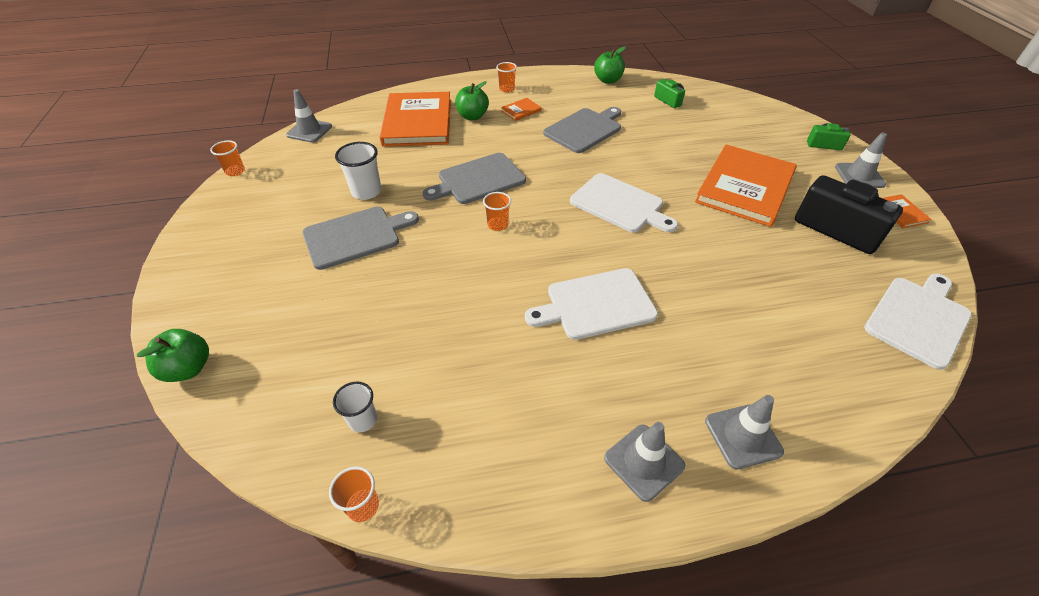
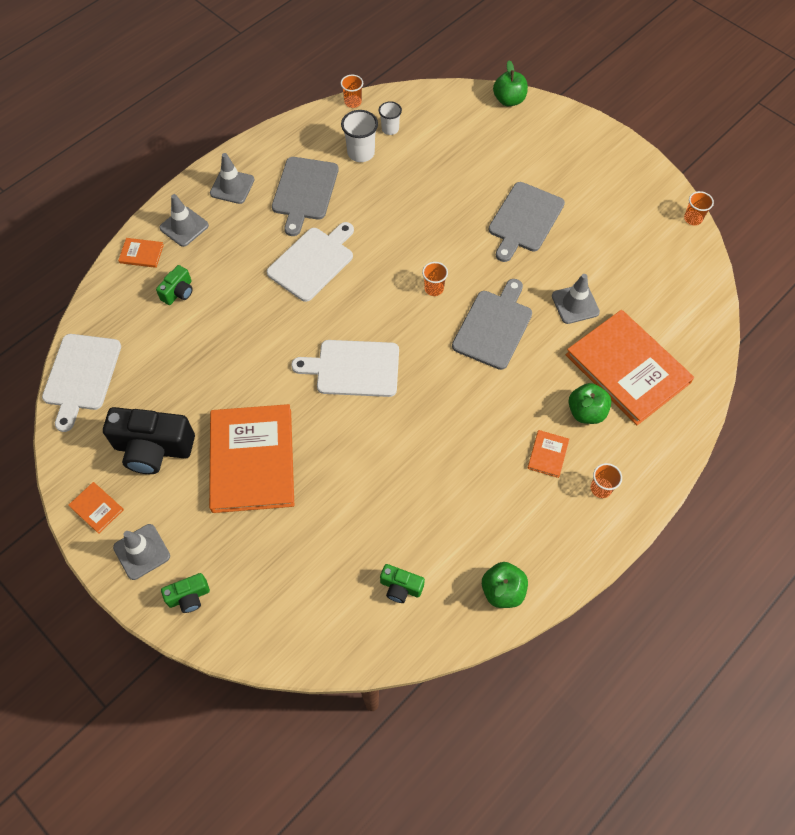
camera: 145 degrees right, 15 degrees up
grey traffic cone [286,89,332,143] -> grey traffic cone moved to [552,274,600,324]
white cup [335,142,381,200] -> white cup moved to [341,110,378,162]
grey cutting board [543,107,621,153] -> grey cutting board moved to [272,157,339,236]
none -> orange book [118,238,164,268]
none -> green camera [156,265,193,305]

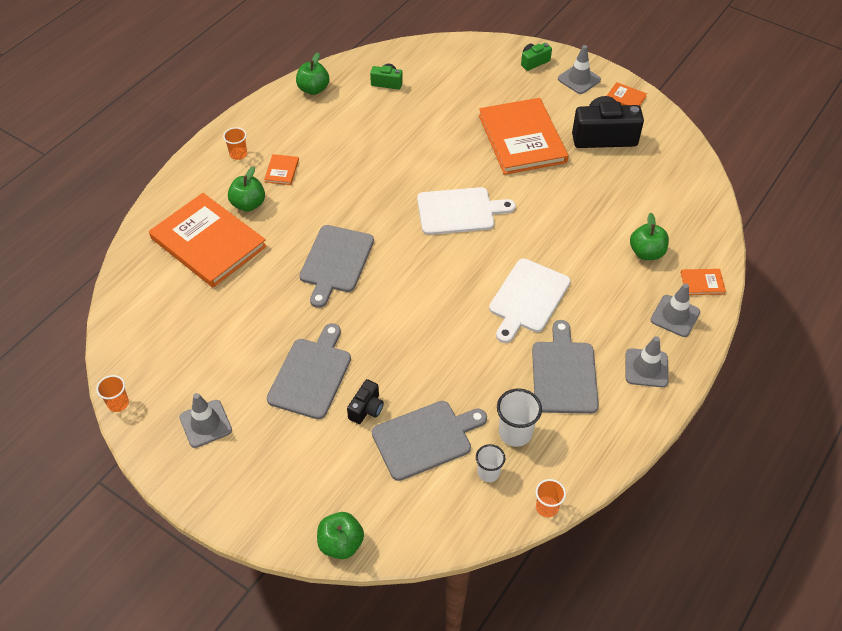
camera: 170 degrees right, 10 degrees down
white cutting board [42,334,121,432] -> none
green camera [156,265,193,305] -> green apple [630,213,669,260]
orange cup [422,262,448,296] -> none
grey traffic cone [552,274,600,324] -> grey traffic cone moved to [180,393,232,448]
none -> black camera [347,379,384,424]
none -> grey cutting board [372,401,487,481]

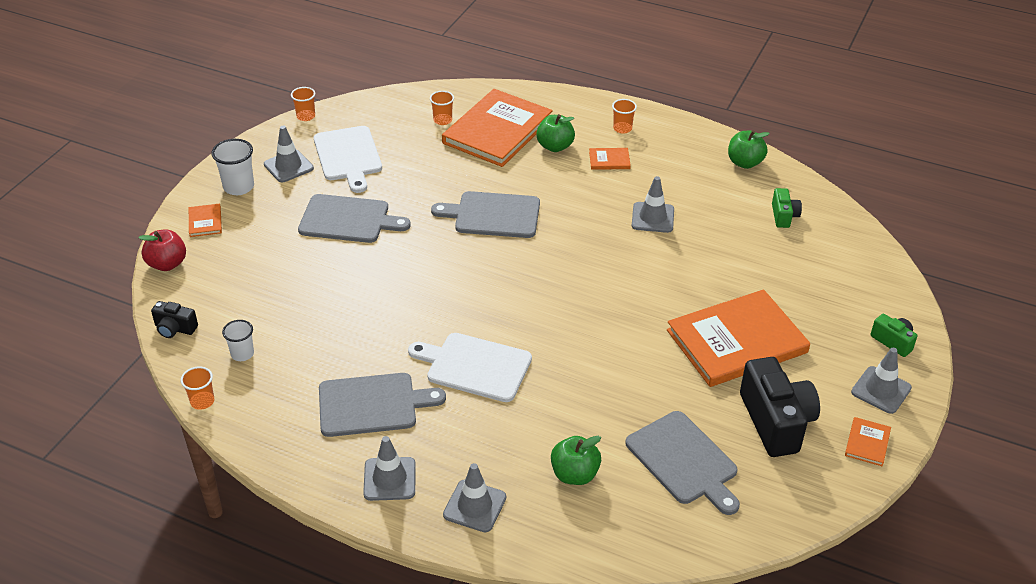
camera: 80 degrees right, 10 degrees down
green apple [317,512,364,559] -> red apple [138,229,186,271]
black camera [347,379,384,424] -> black camera moved to [151,301,198,338]
grey cutting board [372,401,487,481] -> grey cutting board moved to [625,411,740,515]
white cutting board [417,187,516,235] -> white cutting board moved to [314,126,382,193]
white cup [497,388,542,447] -> white cup moved to [211,139,254,195]
orange book [681,269,726,295] -> orange book moved to [189,204,222,237]
none -> orange cup [430,91,454,125]
none -> grey traffic cone [632,176,674,233]

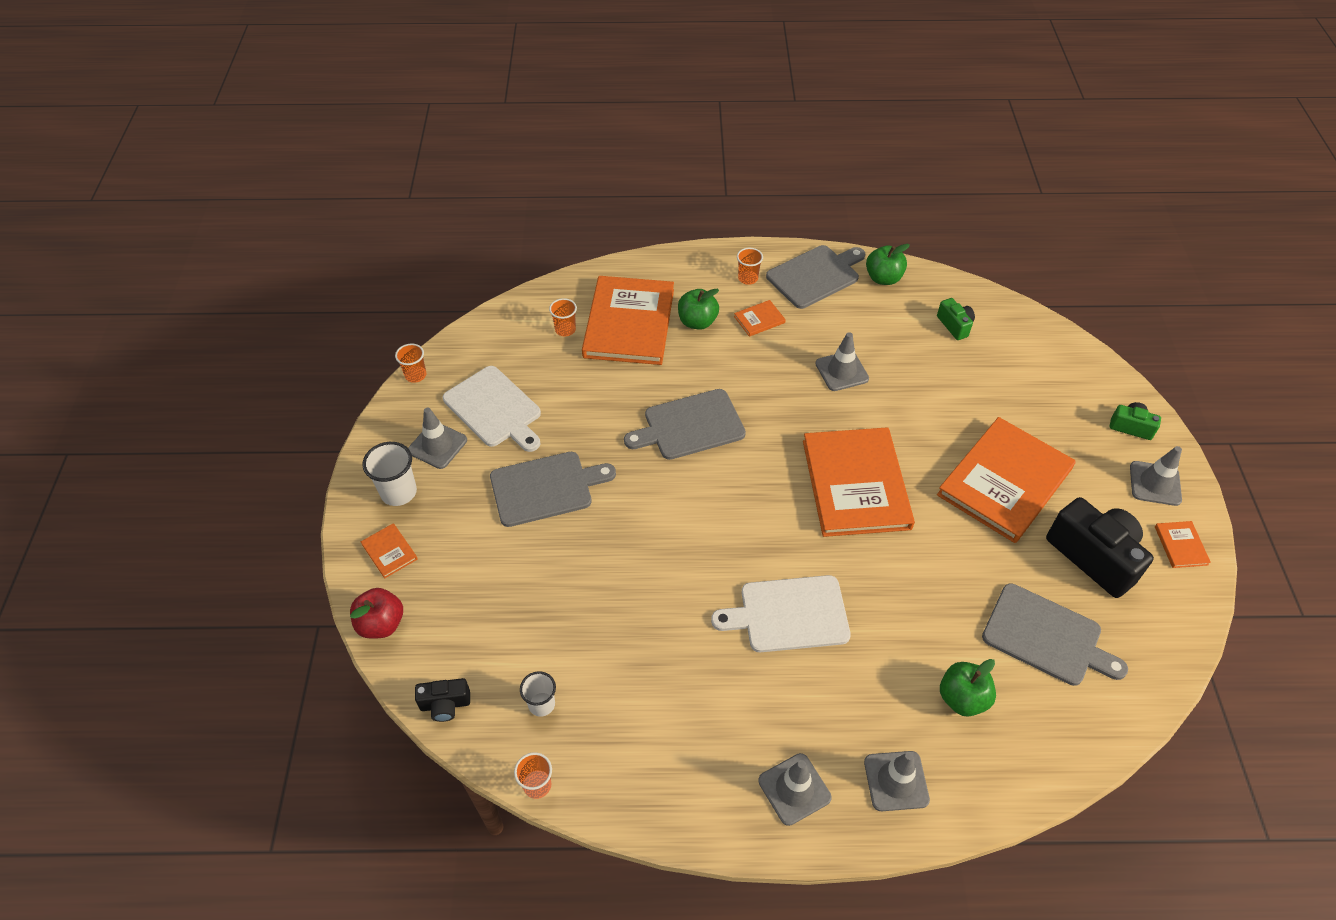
camera: 25 degrees left, 10 degrees up
grey cutting board [319,373,446,437] -> grey cutting board moved to [766,245,865,309]
none -> orange book [803,427,915,537]

